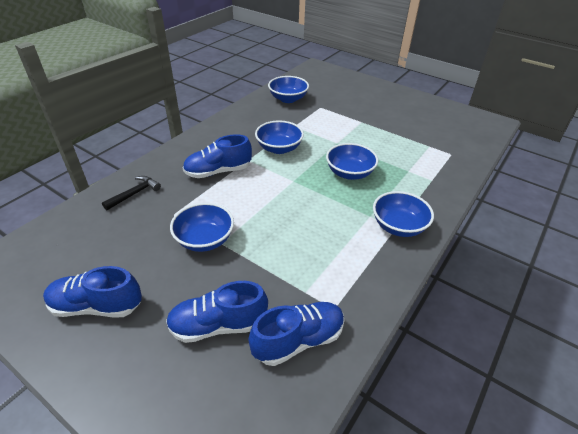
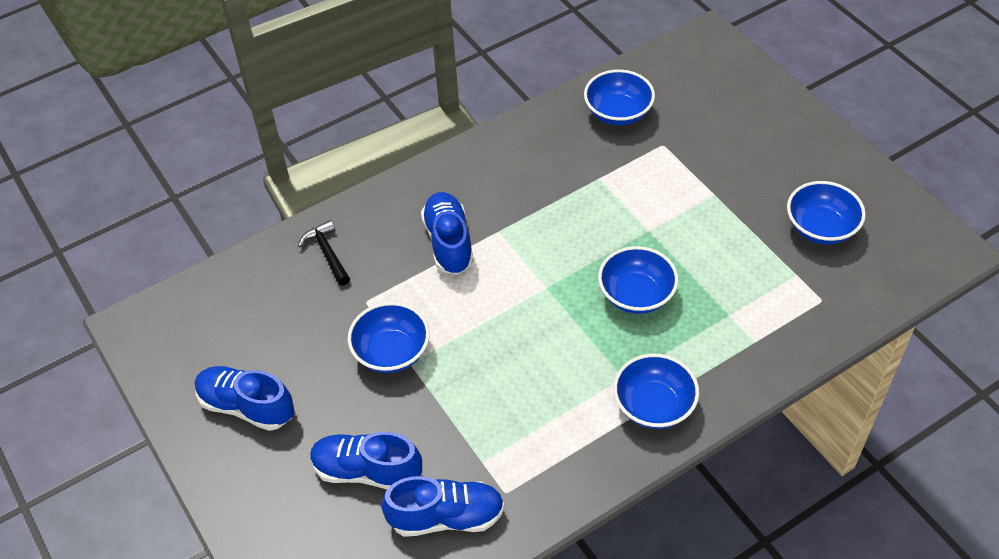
camera: 25 degrees right, 10 degrees up
black hammer [102,176,161,210] -> black hammer turned 90 degrees counterclockwise [298,220,350,286]
blue shoe [183,134,252,178] -> blue shoe turned 75 degrees clockwise [421,192,474,274]
blue bowl [255,120,304,154] -> blue bowl moved to [787,181,866,245]

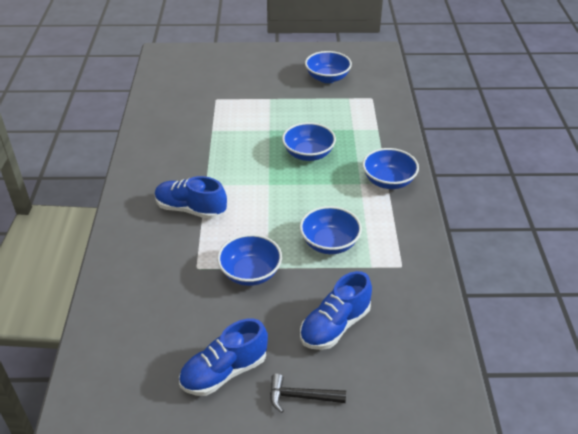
camera: 60 degrees left, 10 degrees down
black hammer [298,220,350,286] -> black hammer moved to [270,374,346,413]
blue shoe [381,476,505,537] -> none
blue bowl [584,69,655,126] -> blue bowl moved to [300,206,362,254]

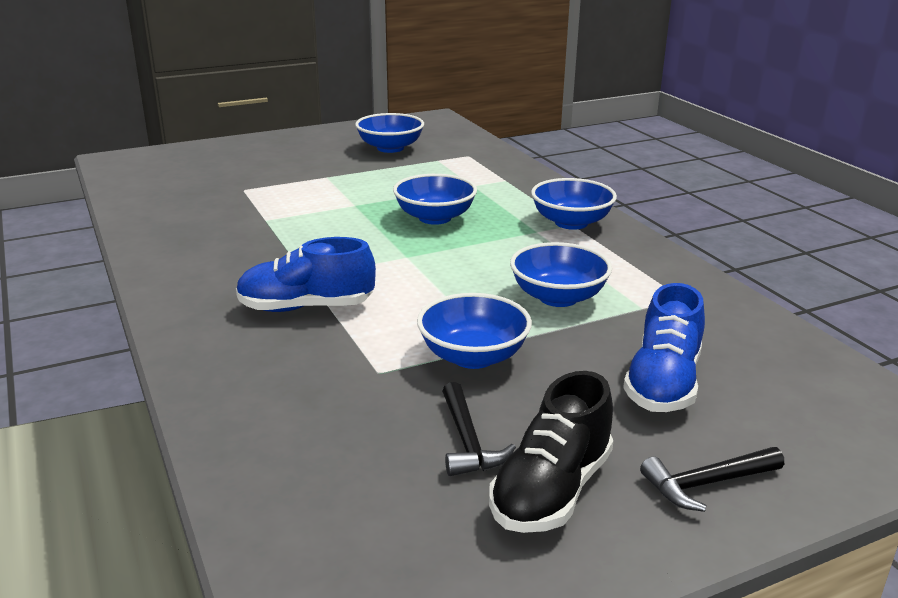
camera: 25 degrees left, 15 degrees down
blue shoe [179,319,268,396] -> black shoe [489,371,613,533]
none -> black hammer [442,382,516,476]

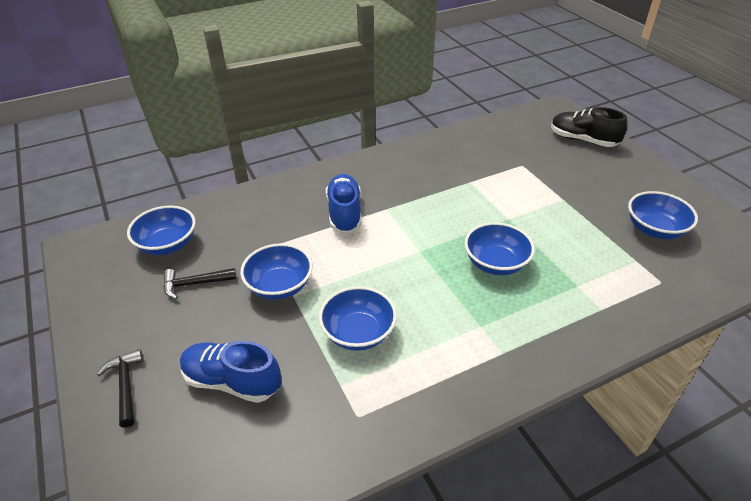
camera: 90 degrees right, 15 degrees up
black shoe [489,371,613,533] -> black shoe moved to [551,107,627,147]
blue bowl [531,178,617,230] -> blue bowl moved to [127,206,195,255]

